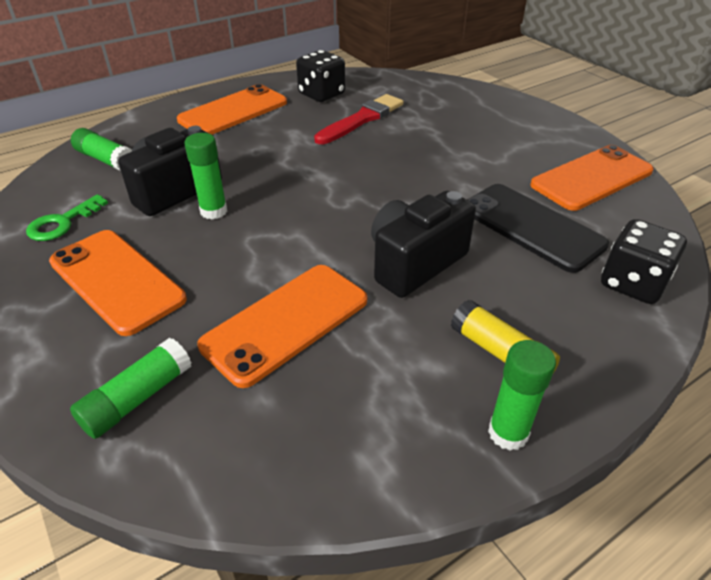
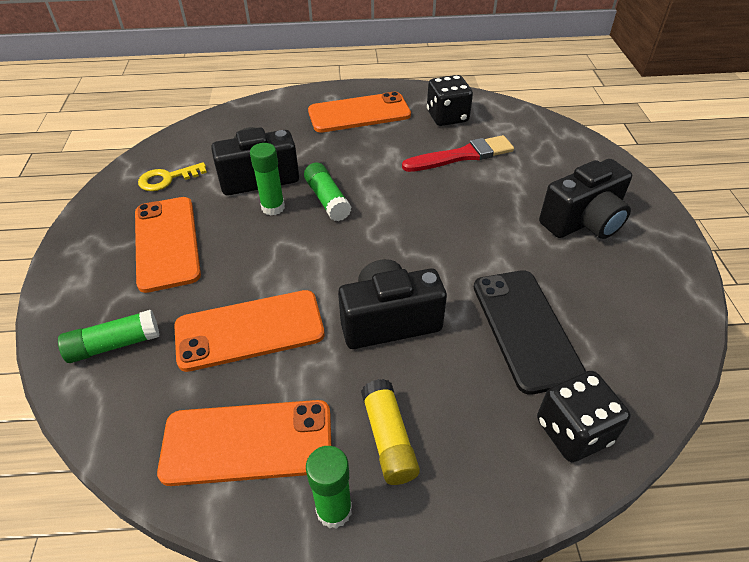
camera: 30 degrees right, 5 degrees up
green key [26,194,108,241] -> yellow key [138,162,207,191]
green glue stick [71,128,132,171] -> green glue stick moved to [304,162,351,221]
orange phone [530,145,654,211] -> orange phone moved to [157,400,331,486]
none -> black camera [539,159,632,239]

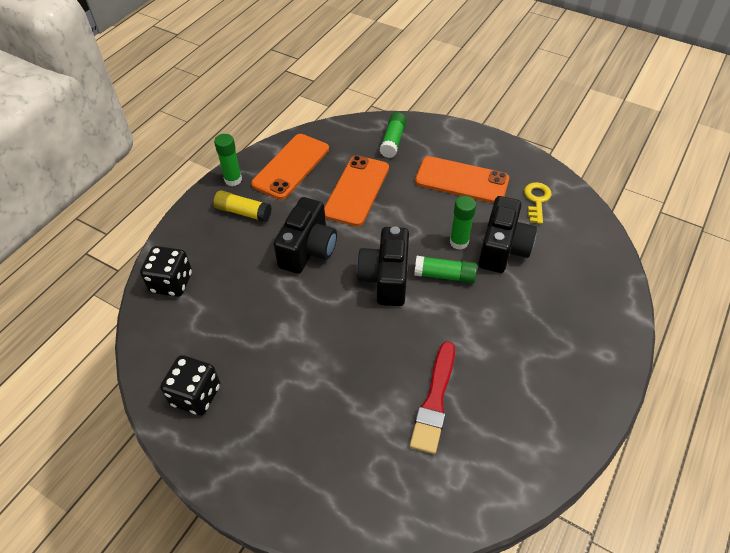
camera: 125 degrees right, 5 degrees up
orange phone [308,92,411,133] -> none
black dice [427,75,473,126] -> black dice moved to [160,355,220,416]
black phone [474,270,586,395] -> none
black camera [539,159,632,239] -> black camera moved to [357,226,409,306]

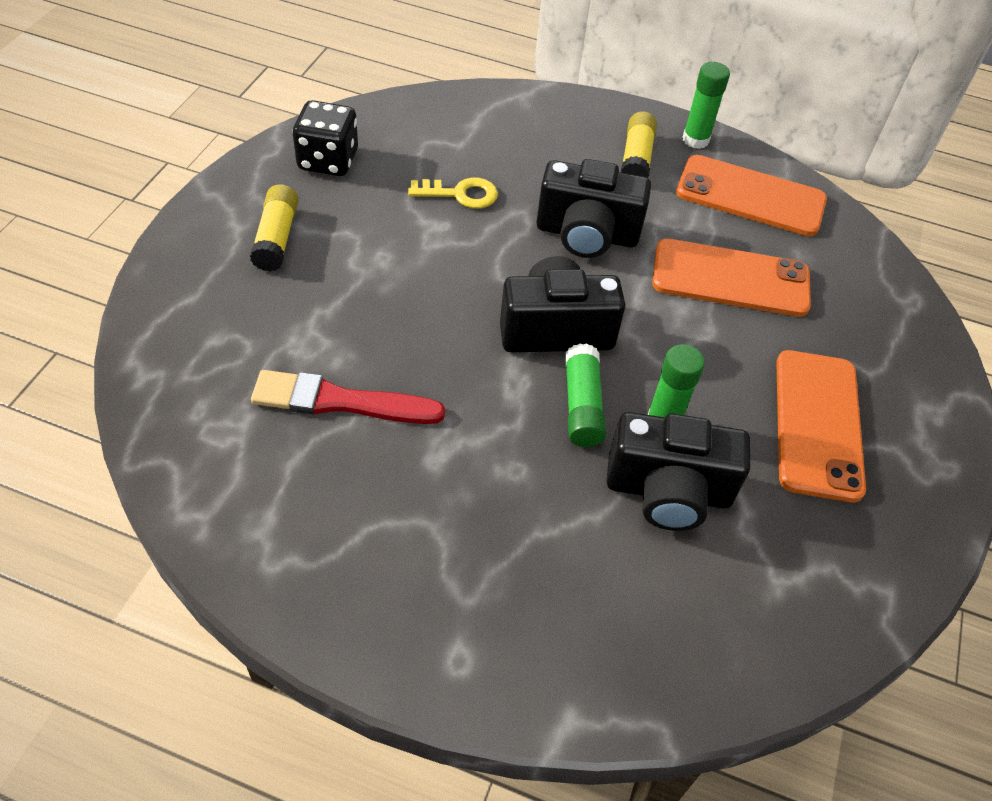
camera: 75 degrees right, 0 degrees up
black dice [140,246,192,297] -> none
green glue stick [380,112,407,158] -> none
yellow key [524,182,552,224] -> yellow key moved to [408,177,498,209]
none -> yellow glue stick [250,184,299,271]

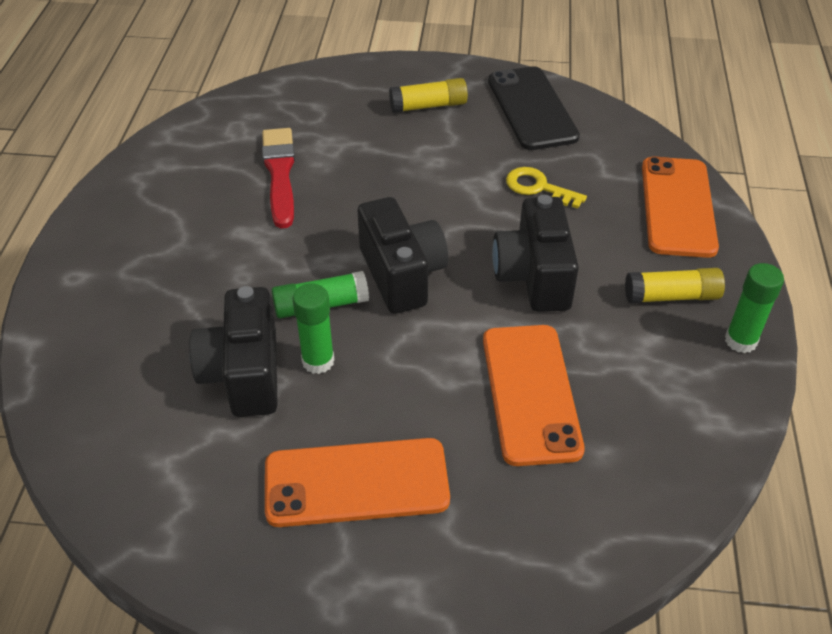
camera: 80 degrees right, 5 degrees down
black dice [292,100,358,176] -> black phone [488,66,580,150]
yellow key [408,177,498,209] -> yellow key turned 135 degrees clockwise [506,167,587,209]
orange phone [676,155,827,236] -> orange phone moved to [642,156,719,258]

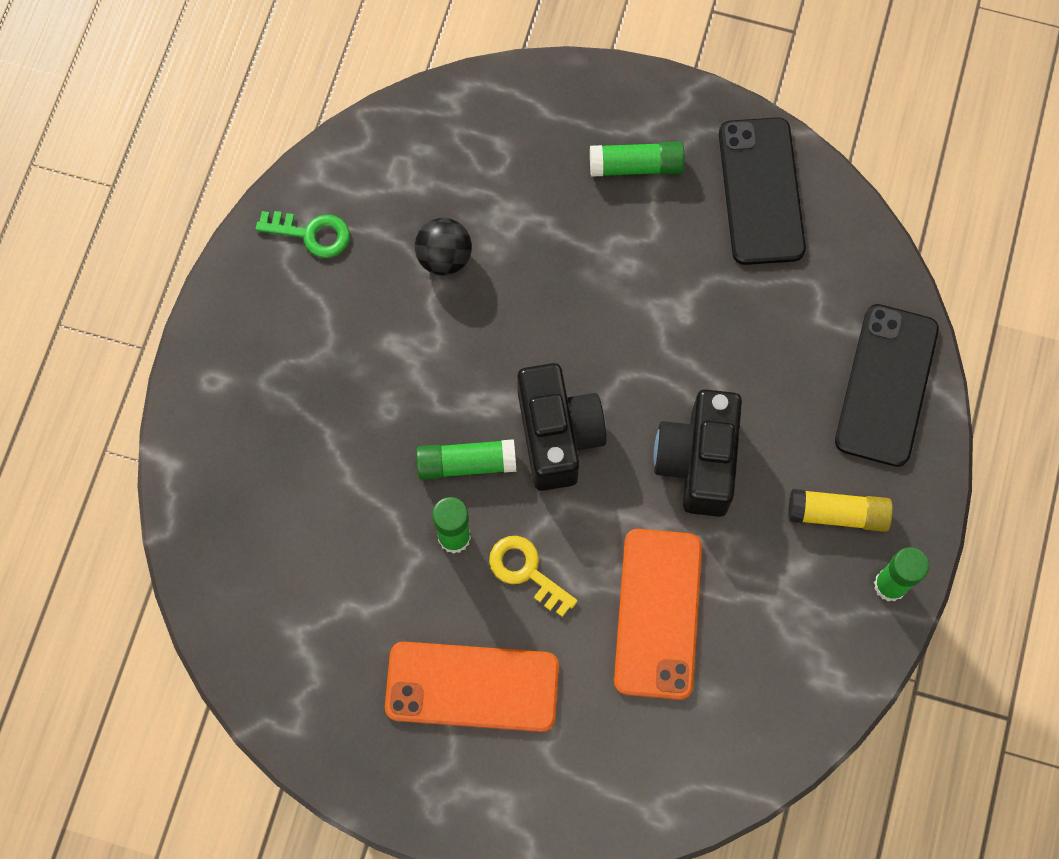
camera: 10 degrees right, 25 degrees up
black camera [189,286,278,417] -> none
red brush [262,128,295,229] -> black ball [415,218,472,275]
yellow glue stick [389,78,468,113] -> green glue stick [590,142,685,177]
yellow key [506,167,587,209] -> yellow key moved to [489,536,578,617]
orange phone [642,156,719,258] -> black phone [835,304,939,467]
none -> green key [255,211,350,258]

